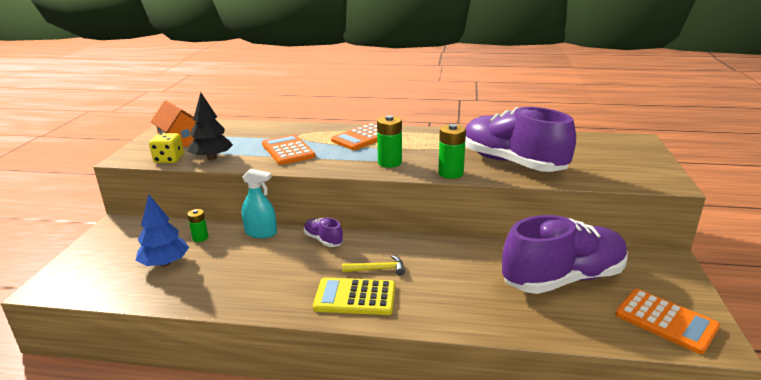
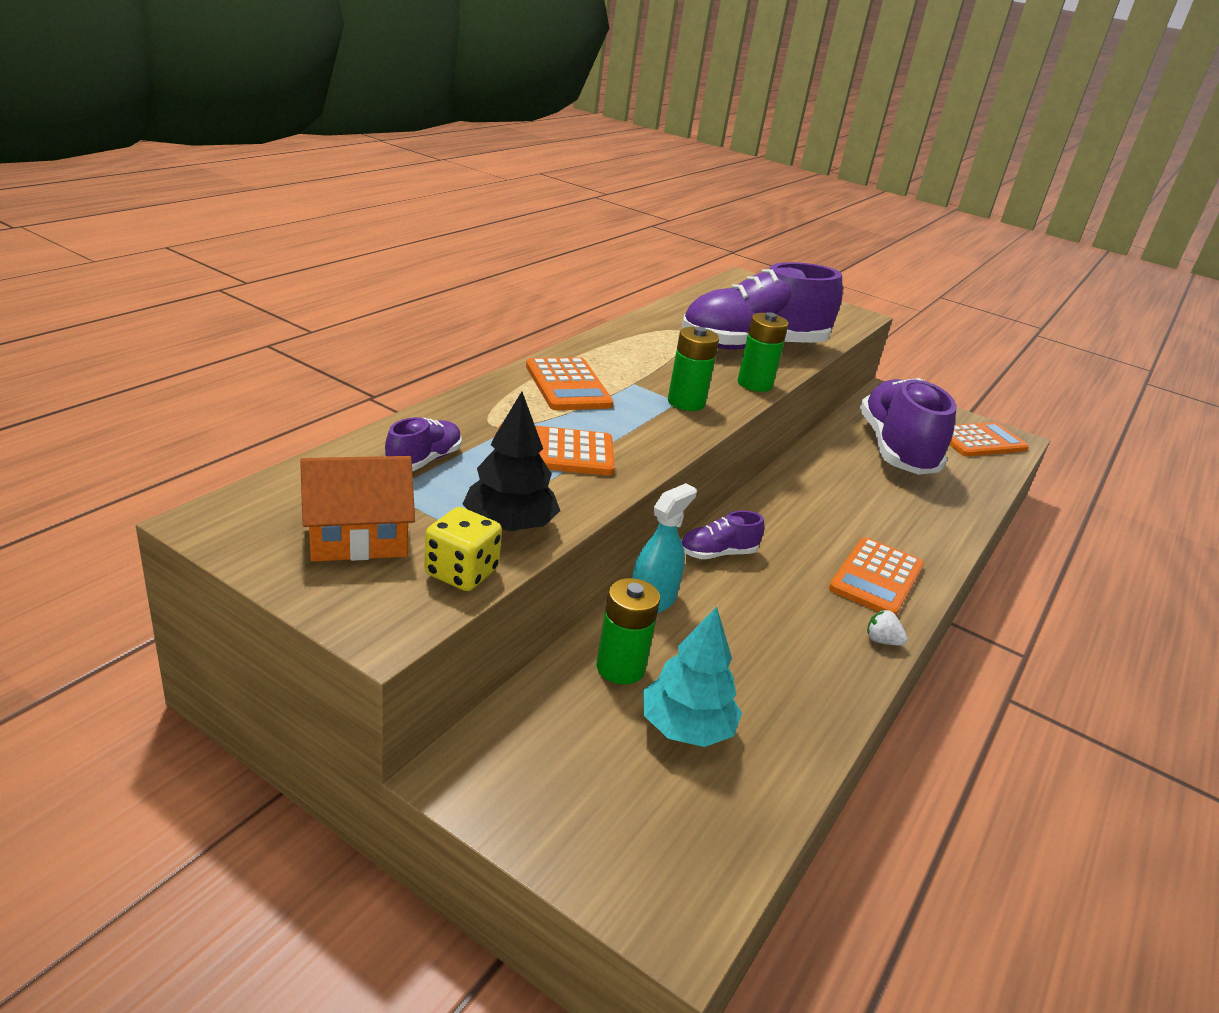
camera: 70 degrees left, 5 degrees up
blue tree [136,194,189,267] -> turquoise tree [643,606,742,747]
green battery [187,209,208,242] -> green battery [596,578,660,685], size x1.60
yellow calculator [313,277,395,315] -> orange calculator [829,537,924,615]
yellow hammer [342,255,405,276] -> none
none -> purple shoe [385,417,462,471]
none -> white strawberry [867,610,908,646]

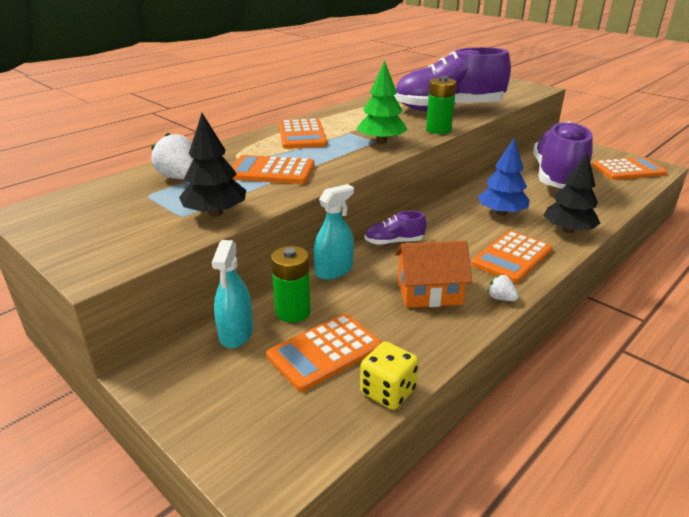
camera: 15 degrees right, 0 degrees up
orange house [300,456,415,562] -> orange house moved to [395,241,472,308]
purple shoe [385,417,462,471] -> white strawberry [151,133,194,179]
yellow dice [424,507,502,591] -> yellow dice moved to [360,342,419,410]
turquoise tree [643,606,742,747] -> orange calculator [266,314,382,392]
green battery [668,327,719,411] -> green tree [356,60,408,144]
none -> turquoise spray bottle [212,240,253,348]
none -> blue tree [478,138,530,216]
none -> black tree [544,152,601,233]

